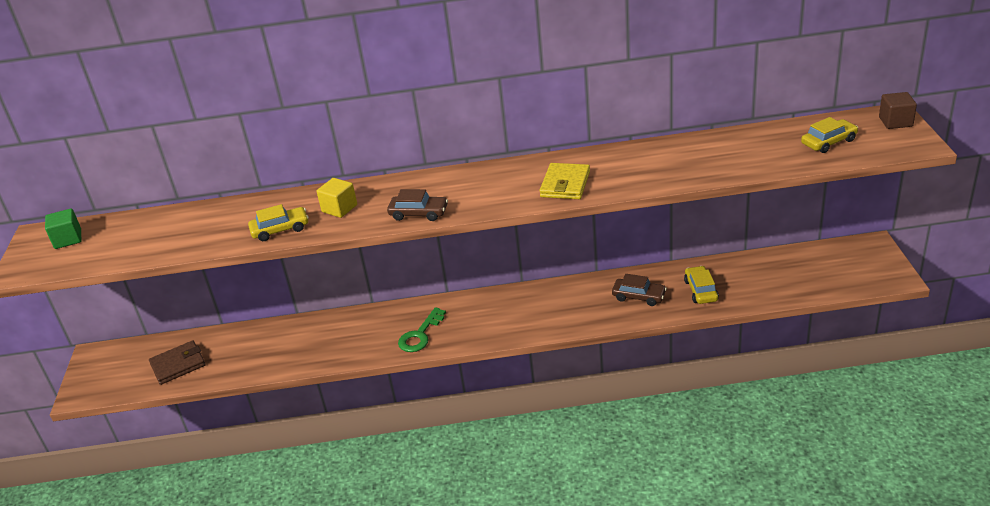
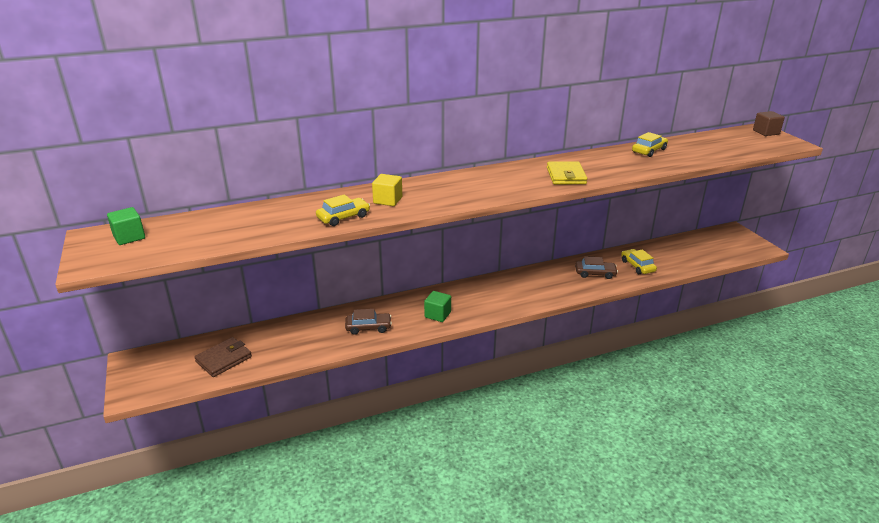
camera: 20 degrees left, 5 degrees down
brown car [387,189,448,221] -> brown car moved to [345,309,392,335]
green key [398,307,446,352] -> green cube [424,291,451,322]
yellow car [801,117,858,153] -> yellow car moved to [632,132,668,157]

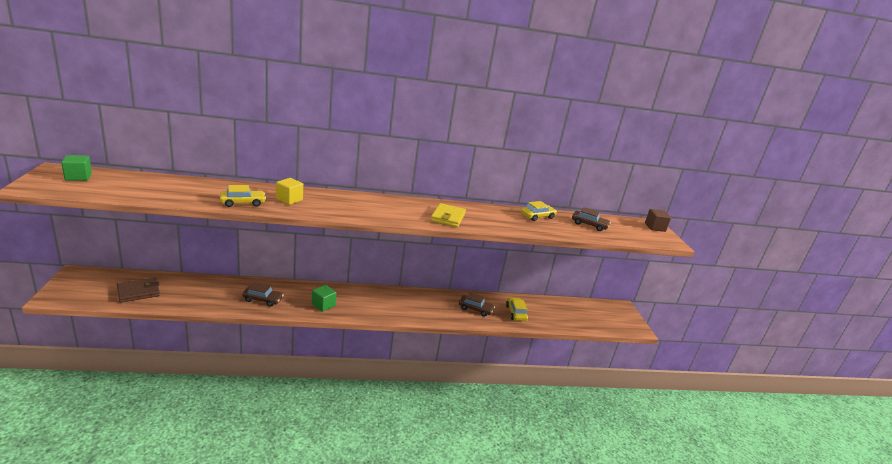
camera: 10 degrees right, 5 degrees down
none -> brown car [572,207,611,231]

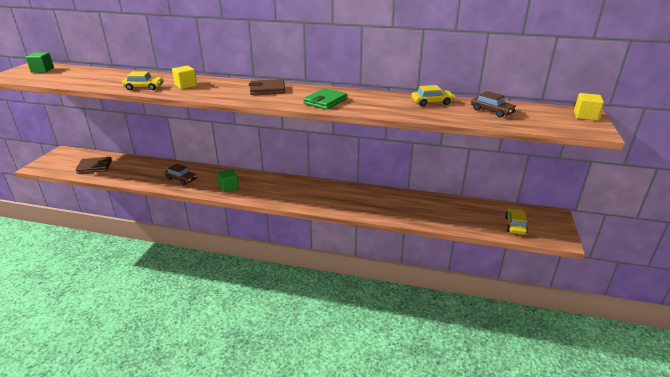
camera: 25 degrees right, 5 degrees up
yellow wallet [431,203,466,227] -> green wallet [303,88,347,110]
brown car [459,292,495,317] -> none
yellow car [506,297,528,321] -> yellow car moved to [505,208,528,235]
brown cube [645,209,671,232] -> yellow cube [574,93,604,121]
none -> brown wallet [249,79,285,95]

